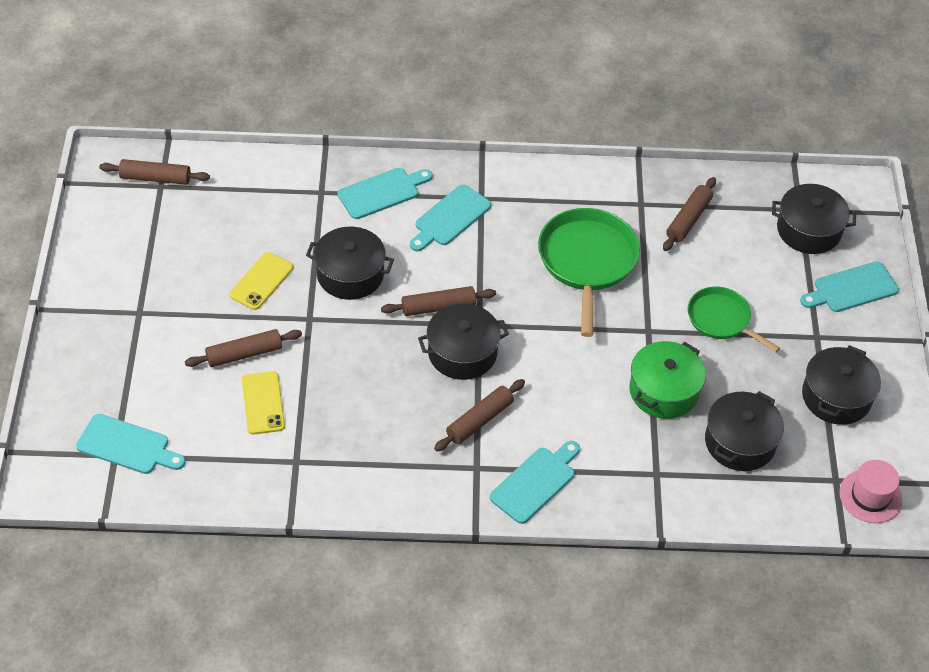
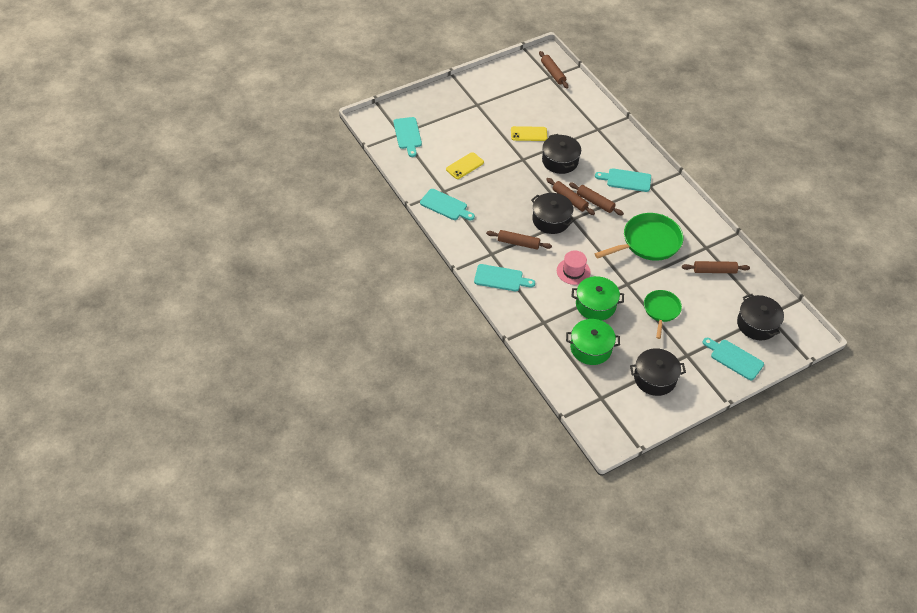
camera: 60 degrees right, 0 degrees up
brown rolling pin [185,329,302,367] -> brown rolling pin moved to [569,183,624,215]
turquoise cutting board [338,168,433,219] -> turquoise cutting board moved to [420,189,475,221]
black pot [705,391,784,471] -> green pot [566,319,620,365]
pink hat [839,460,902,523] -> pink hat moved to [557,250,591,285]

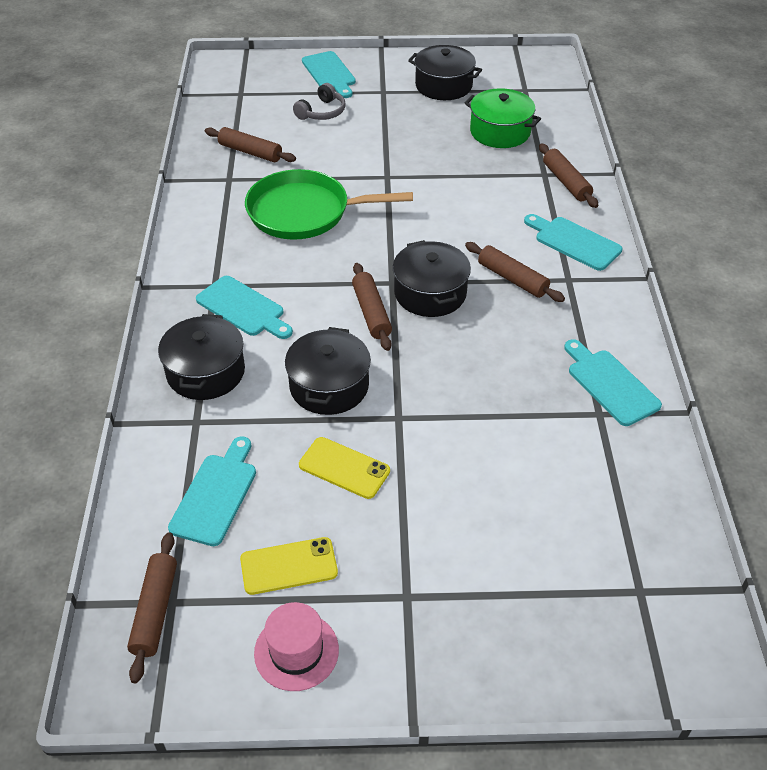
camera: 150 degrees left, 5 degrees down
turquoise cutting board [393,117,422,157] -> turquoise cutting board moved to [168,436,256,546]
yellow phone [446,152,484,179] -> yellow phone moved to [240,537,338,595]
pink hat [557,250,591,285] -> pink hat moved to [254,602,339,691]
brown rolling pin [569,183,624,215] -> brown rolling pin moved to [539,144,598,208]
green pot [572,276,624,321] -> none
green pan [644,290,682,339] -> none
black pot [737,294,784,340] -> black pot moved to [158,314,245,400]
none -> grey headphones [293,83,345,120]

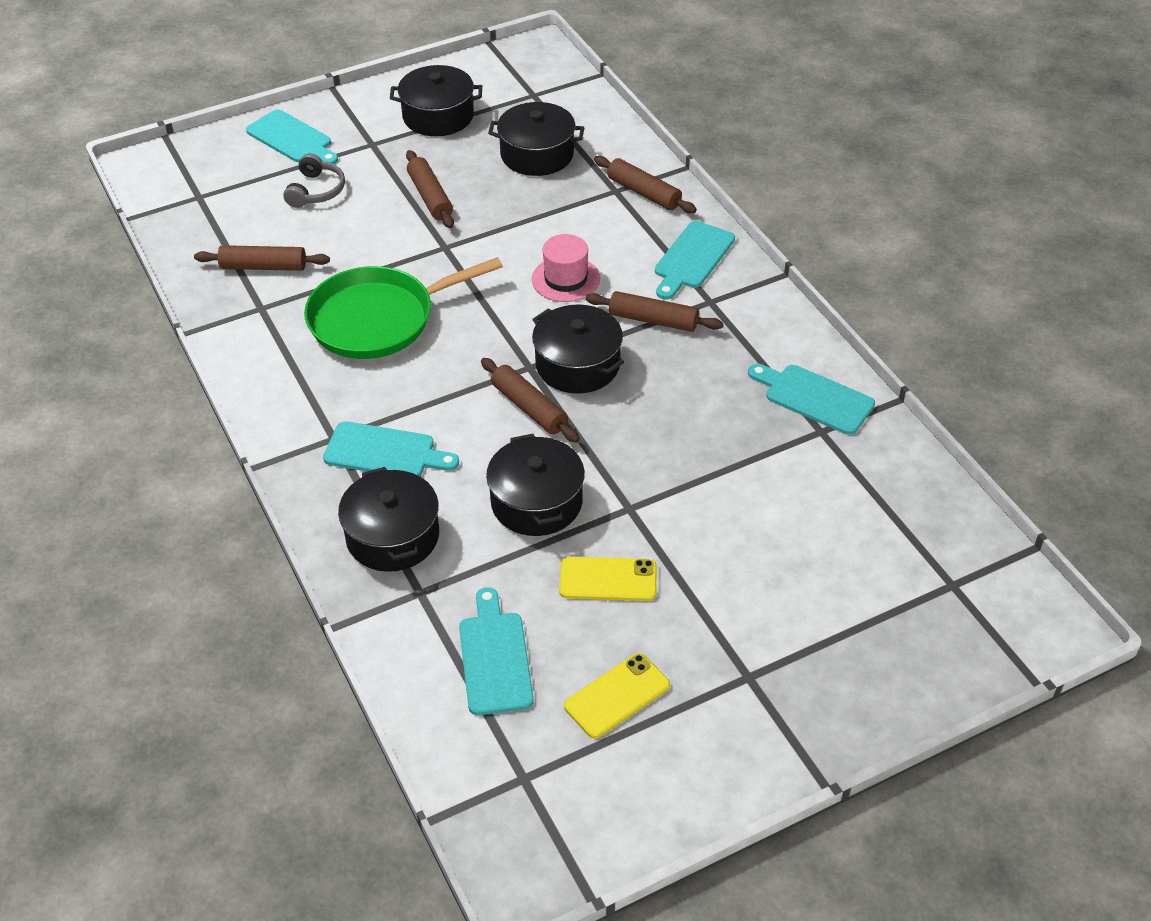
camera: 25 degrees left, 0 degrees up
brown rolling pin [127,532,177,683] -> brown rolling pin moved to [406,150,454,228]
pink hat [254,602,339,691] -> pink hat moved to [532,234,600,302]
green pot [464,88,541,148] -> black pot [488,102,584,176]
turquoise cutting board [524,214,623,271] -> turquoise cutting board turned 75 degrees counterclockwise [655,221,735,300]

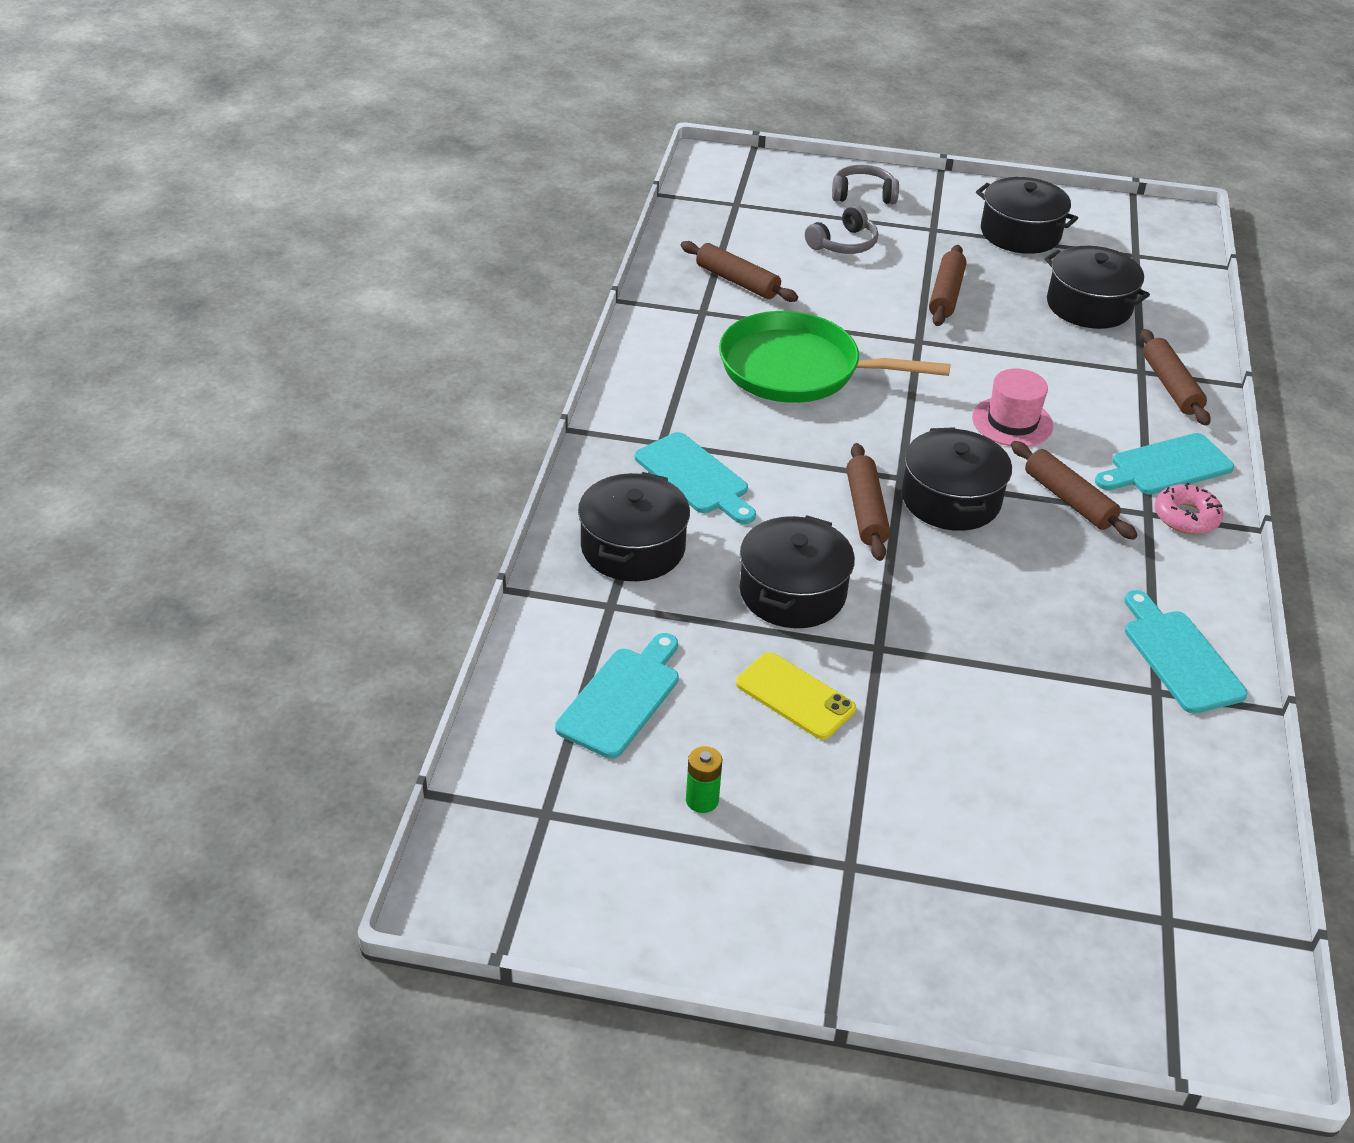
camera: 35 degrees right, 5 degrees down
turquoise cutting board [246,109,338,164] -> grey headphones [832,165,899,204]
yellow phone [564,653,670,739] -> green battery [686,746,722,813]
none -> pink donut [1155,483,1224,534]

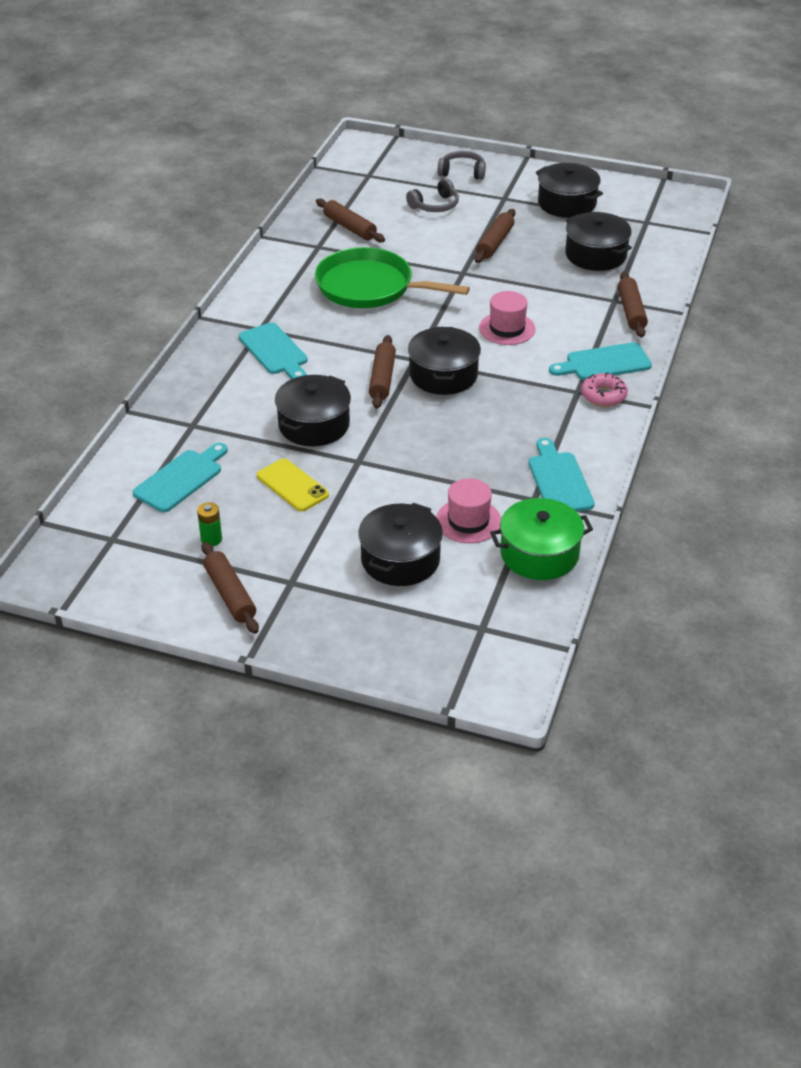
camera: 10 degrees right, 0 degrees up
black pot [578,472,690,581] -> black pot moved to [358,503,443,586]
brown rolling pin [1011,441,1137,540] -> brown rolling pin moved to [202,542,259,634]
none -> pink hat [436,478,501,543]
none -> green pot [490,498,593,580]

